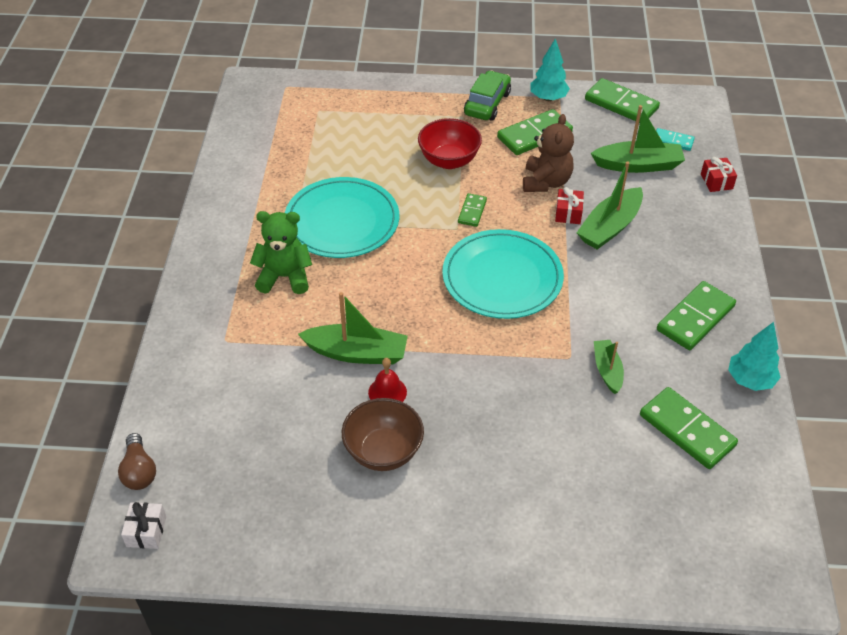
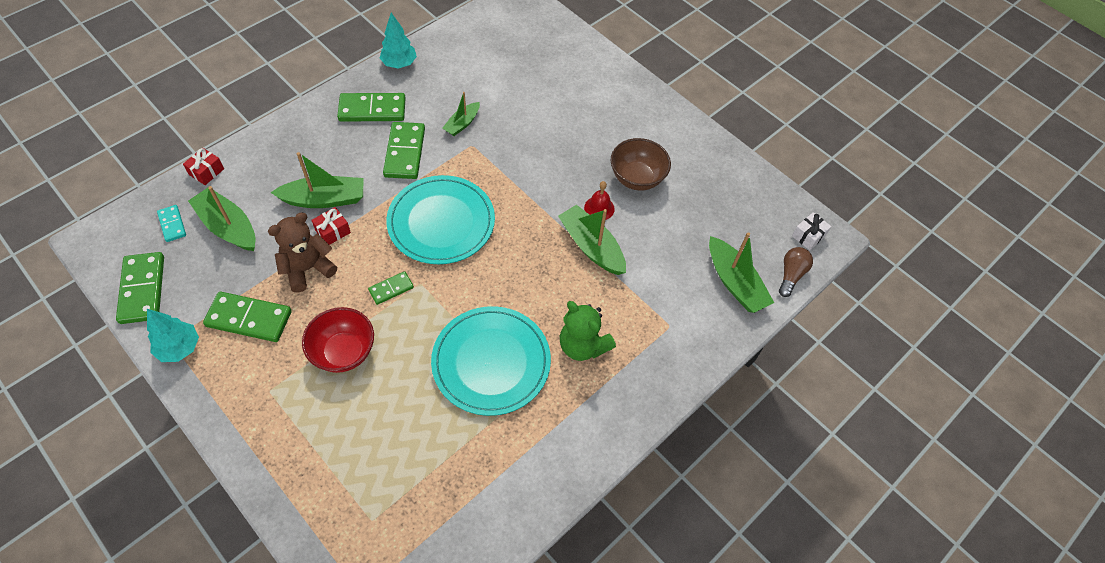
camera: 140 degrees left, 10 degrees up
green car [464,70,511,121] -> none
green domino [640,387,738,469] -> green domino moved to [383,122,425,179]
none -> green boat [709,232,774,313]

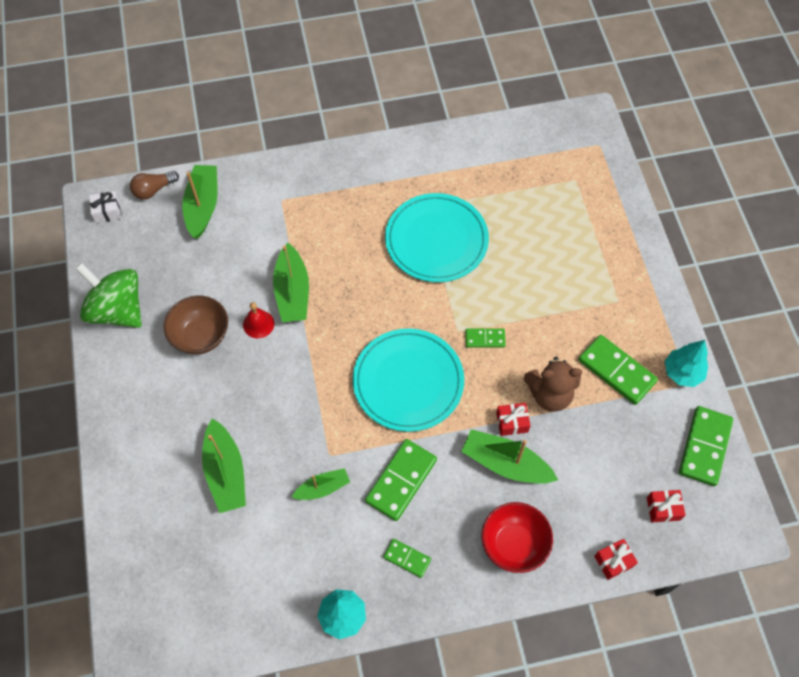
camera: 145 degrees left, 5 degrees up
turquoise domino [157,205,186,242] -> red gift [647,490,685,522]
green boat [188,186,256,251] -> green boat moved to [202,419,246,513]
red bowl [302,307,374,373] -> red bowl moved to [482,502,553,573]
green domino [337,93,405,122] -> green domino [383,539,431,578], size x0.55
green teddy bear [560,301,616,361] -> none
none -> green spinning top [75,263,142,328]

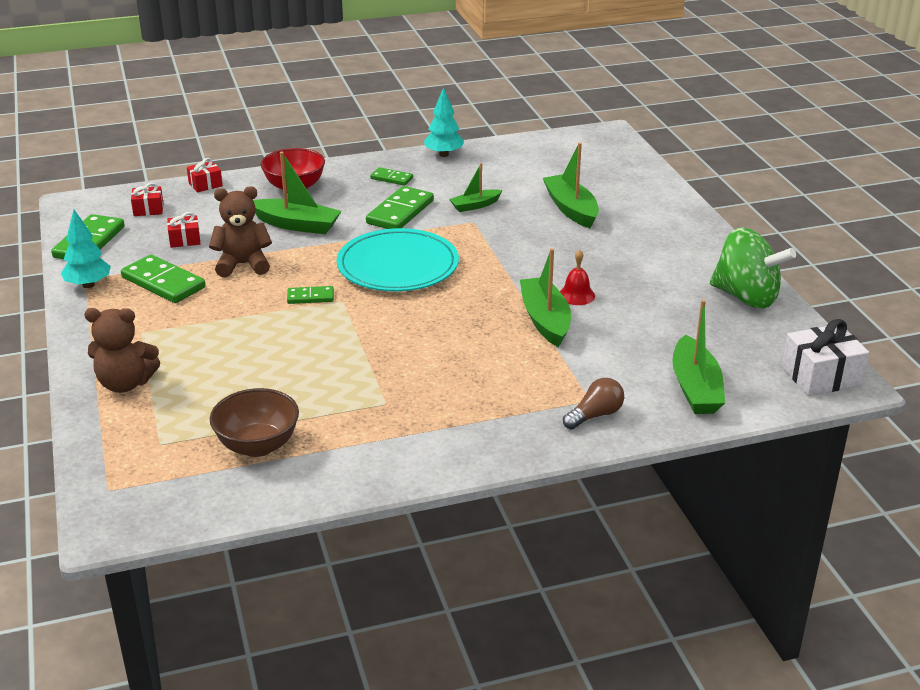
camera: 175 degrees right, 30 degrees down
white gift [89,191,121,223] -> white gift [782,319,869,396], size x1.75
brown light bulb [130,171,179,200] -> brown light bulb moved to [563,378,624,430]
brown bowl [164,295,228,355] -> brown bowl moved to [210,388,299,457]
turquoise plate [385,193,489,282] -> none
red gift [496,403,531,436] -> red gift moved to [167,212,200,248]
none -> brown teddy bear [84,308,160,393]

